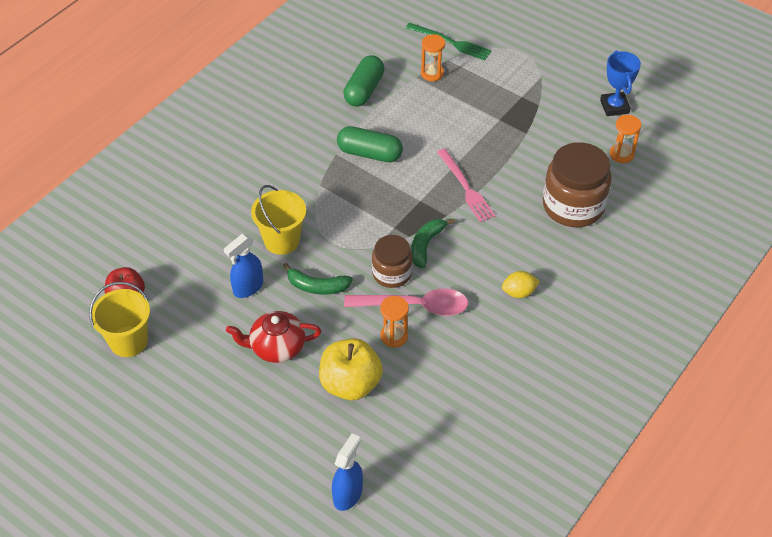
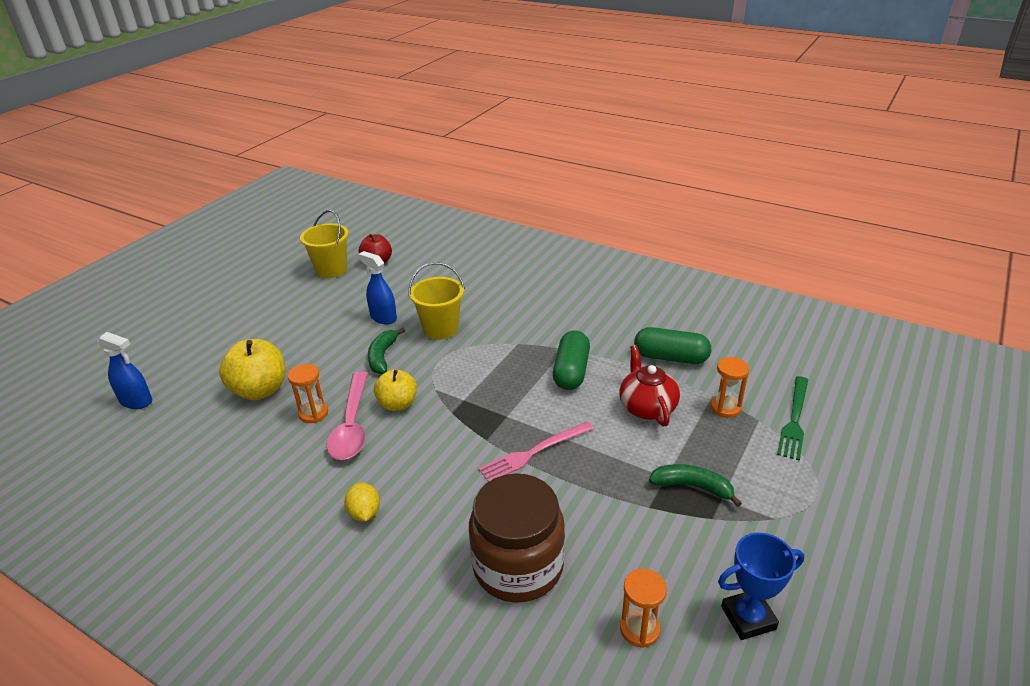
camera: 85 degrees right, 15 degrees down
red teapot [226,311,321,363] -> red teapot moved to [619,345,680,426]
brown jar [372,235,413,288] -> yellow apple [374,369,417,411]
green banana [411,219,455,268] -> green banana moved to [649,464,742,507]

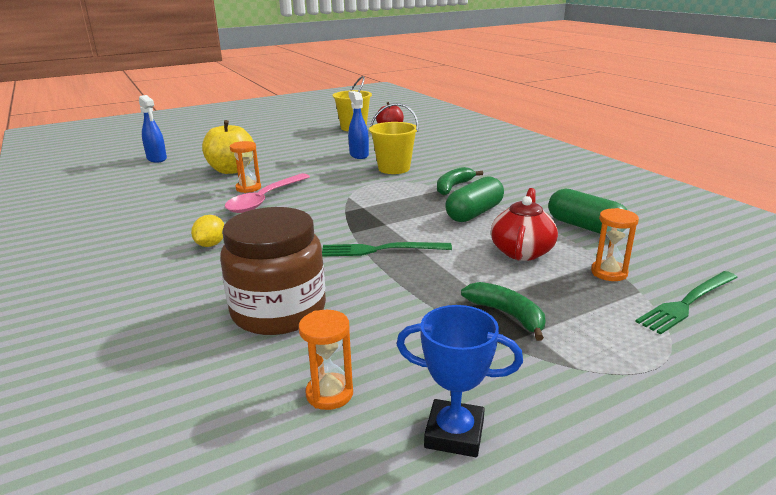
camera: 30 degrees right, 10 degrees down
green banana [368,328,405,374] -> green banana moved to [437,167,483,195]
yellow apple [374,369,417,411] -> none
pink fork [478,421,594,482] -> green fork [322,242,452,256]

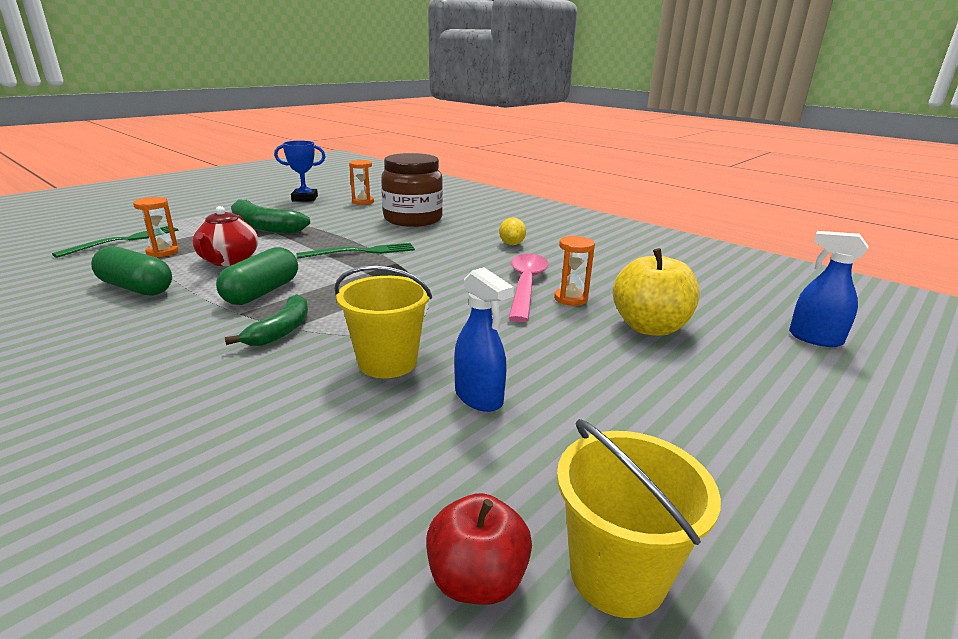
camera: 160 degrees right, 0 degrees up
green banana [461,282,546,341] -> green banana [231,199,310,234], size x1.54

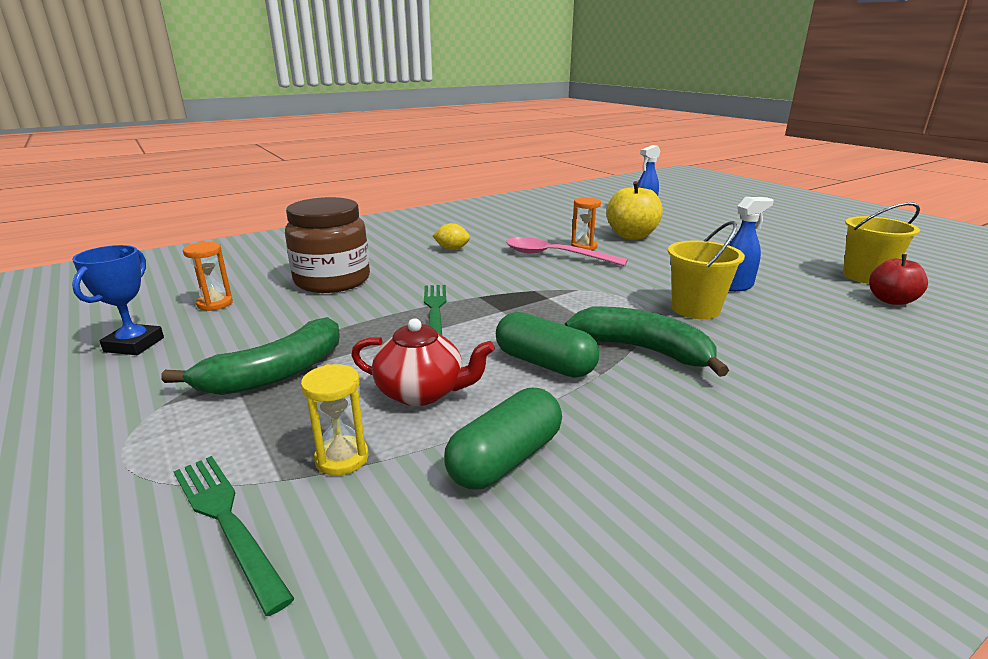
camera: 75 degrees left, 0 degrees up
orange hourglass [133,197,179,257] -> yellow hourglass [301,364,369,476]
green banana [225,294,308,346] -> green banana [565,307,729,377], size x1.54

